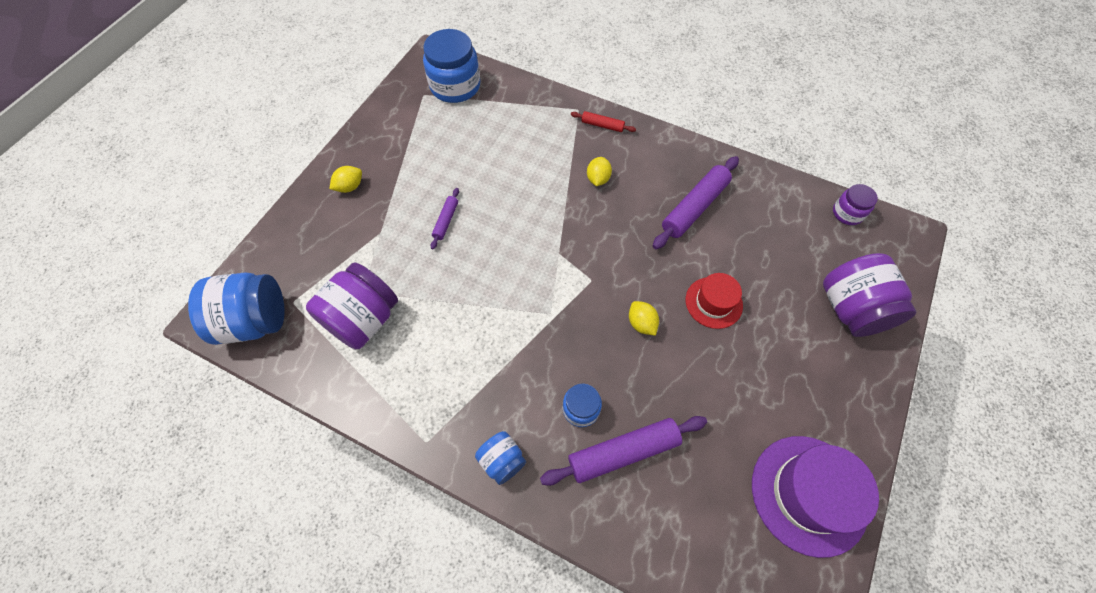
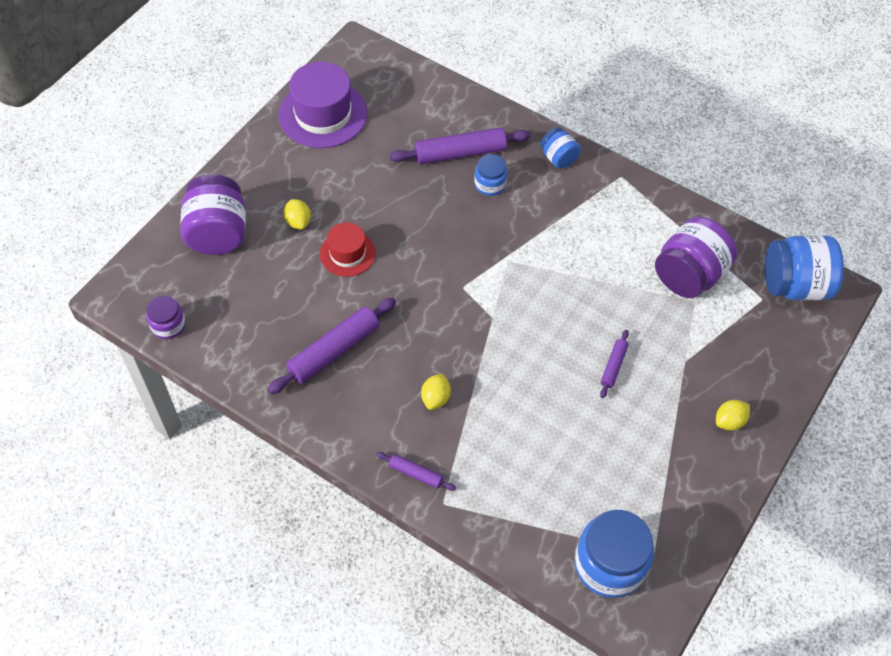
camera: 175 degrees left, 5 degrees down
red rolling pin [571,111,636,132] -> purple rolling pin [376,452,456,491]
yellow lemon [629,301,659,336] -> yellow lemon moved to [284,199,311,229]

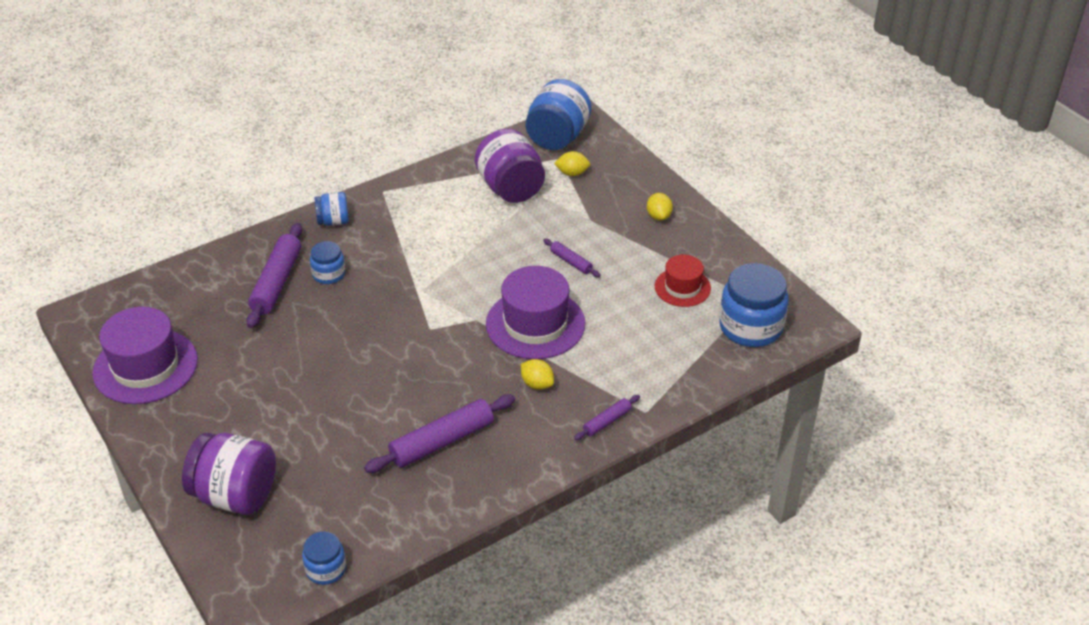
camera: 65 degrees left, 15 degrees down
purple jar [146,295,185,339] -> blue jar [302,531,346,585]
purple rolling pin [267,298,396,394] -> purple rolling pin turned 75 degrees clockwise [364,395,515,473]
yellow lemon [284,199,311,229] -> yellow lemon moved to [554,151,590,176]
red hat [320,222,376,277] -> red hat moved to [655,255,711,307]
none -> purple hat [486,266,585,359]

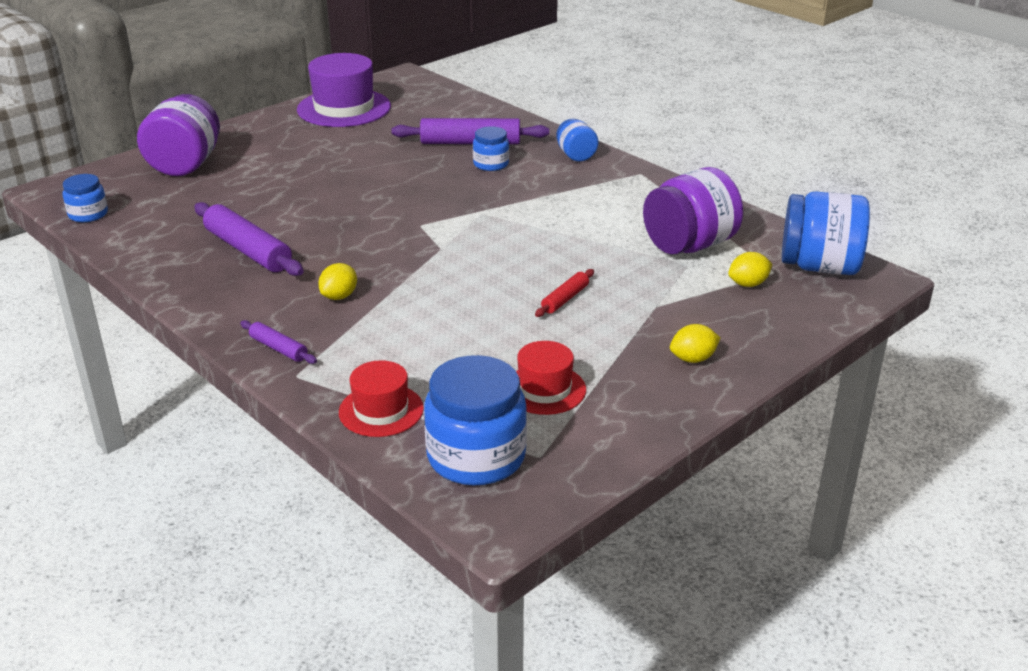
camera: 80 degrees right, 10 degrees down
purple hat [486,266,585,359] -> none
purple rolling pin [543,238,600,277] -> red rolling pin [535,269,594,317]
yellow lemon [554,151,590,176] -> yellow lemon turned 75 degrees clockwise [728,252,772,287]
none -> red hat [339,360,424,437]

